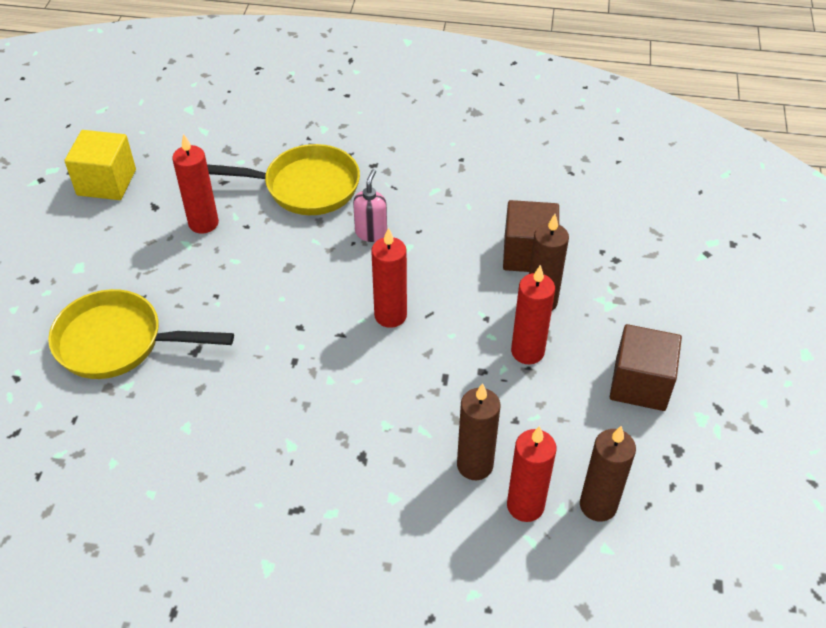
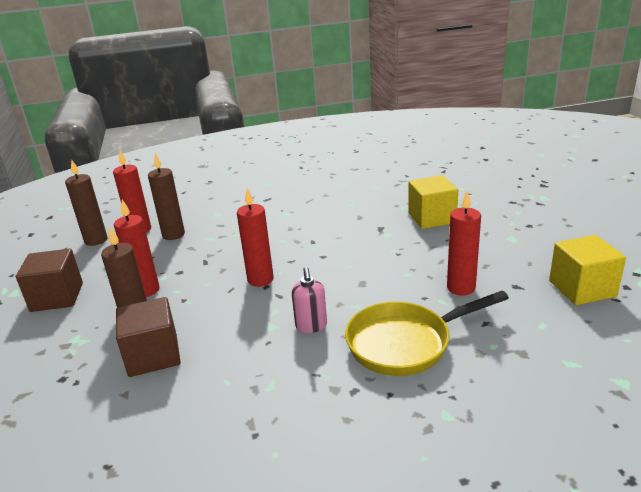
camera: 160 degrees right, 20 degrees down
yellow pan [48,289,234,379] -> yellow cube [408,175,458,229]

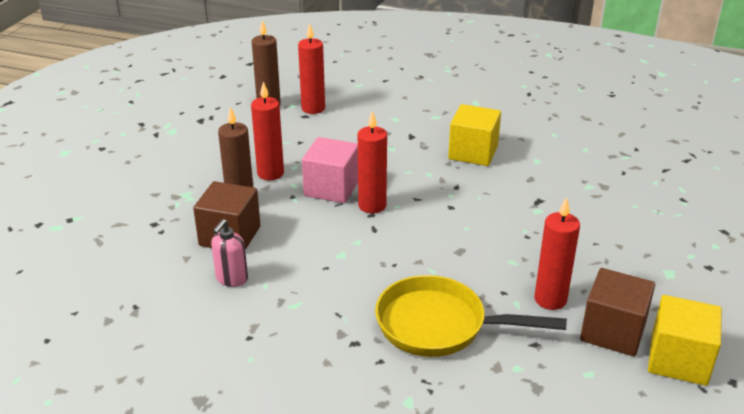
camera: 30 degrees right, 5 degrees up
brown cube [16,249,83,312] -> brown cube moved to [580,268,655,356]
brown candle [148,153,185,240] -> none
pink soap dispenser [292,267,327,333] -> pink soap dispenser moved to [211,219,248,287]
yellow cube [408,175,458,229] -> yellow cube moved to [448,104,501,166]
none -> pink cube [302,137,358,203]

